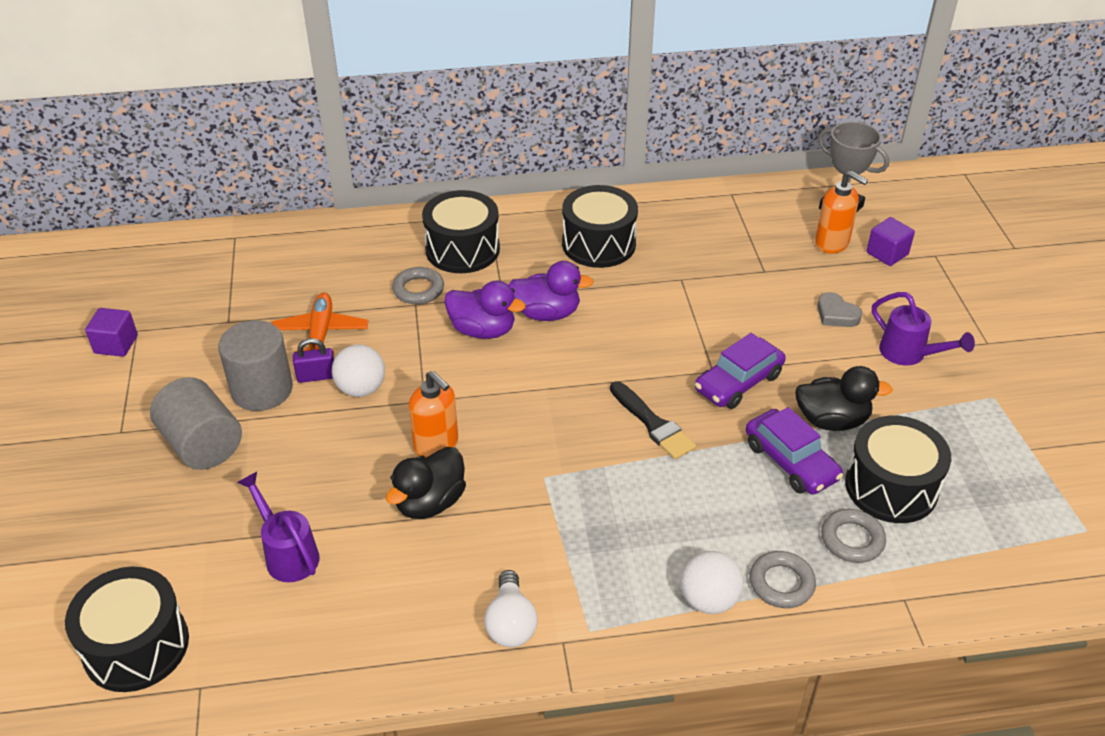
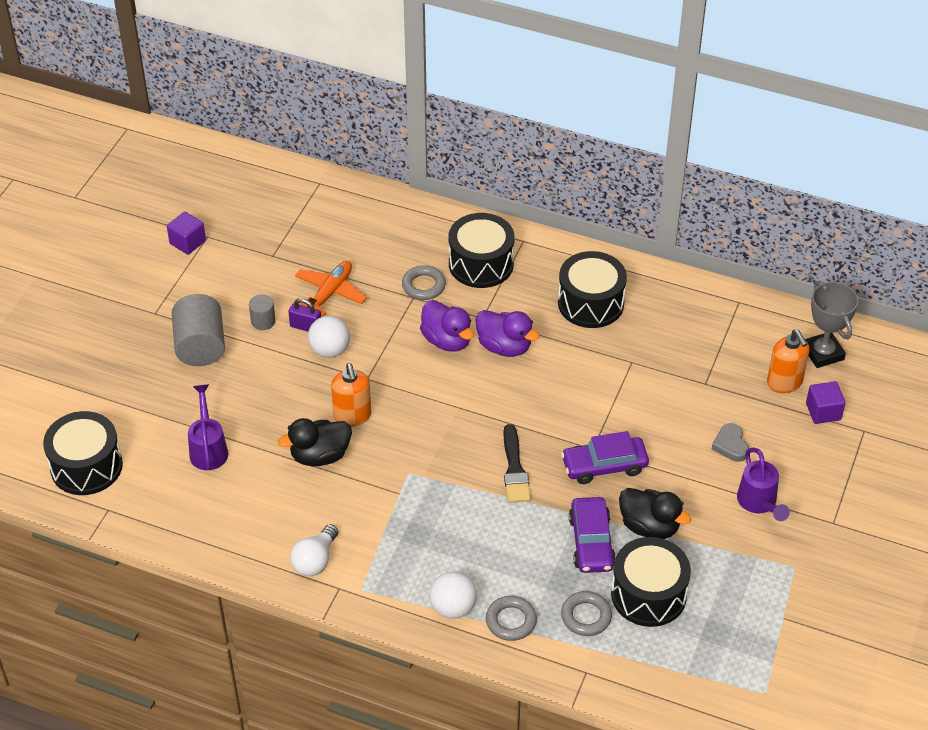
camera: 30 degrees right, 5 degrees up
grey cylinder [218,320,293,411] -> grey cylinder [249,294,276,330], size x0.51

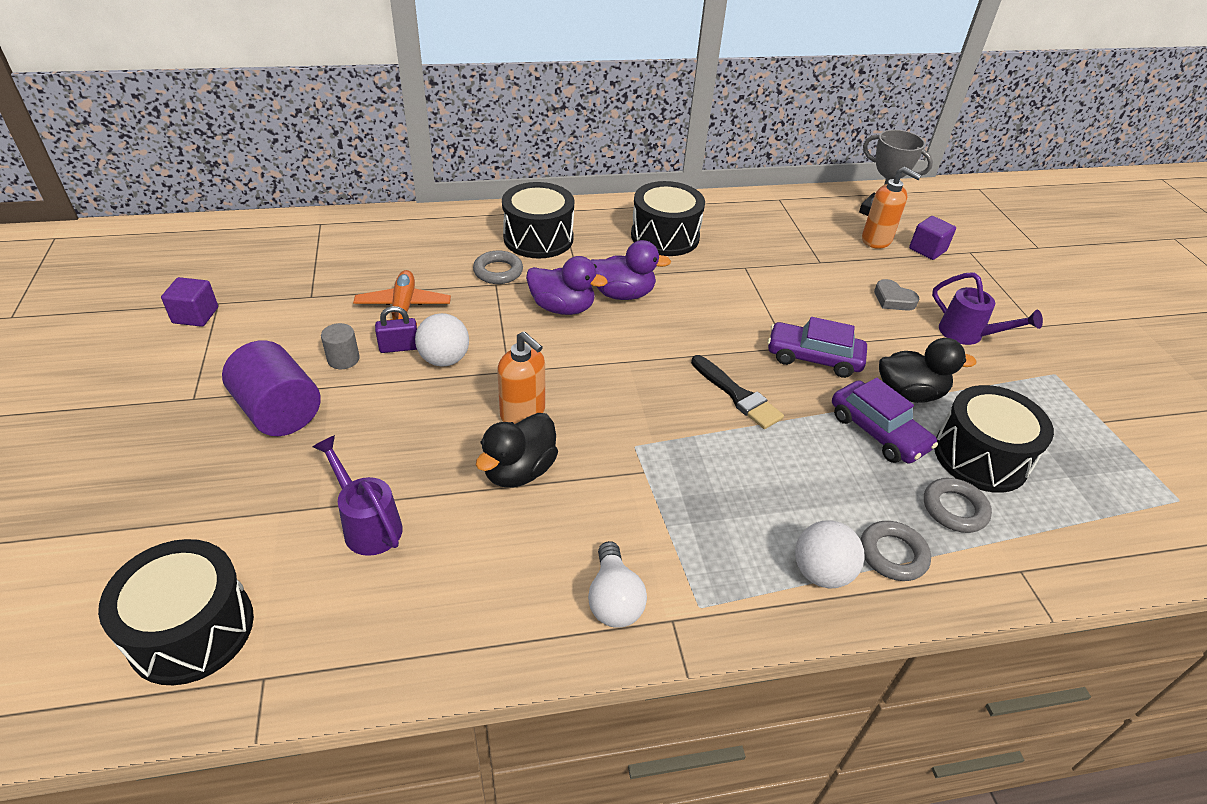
camera: 35 degrees left, 5 degrees down
grey cylinder [172,294,225,366] -> purple cylinder [222,340,321,436]
purple car [561,431,649,484] -> purple car turned 60 degrees clockwise [767,317,867,378]

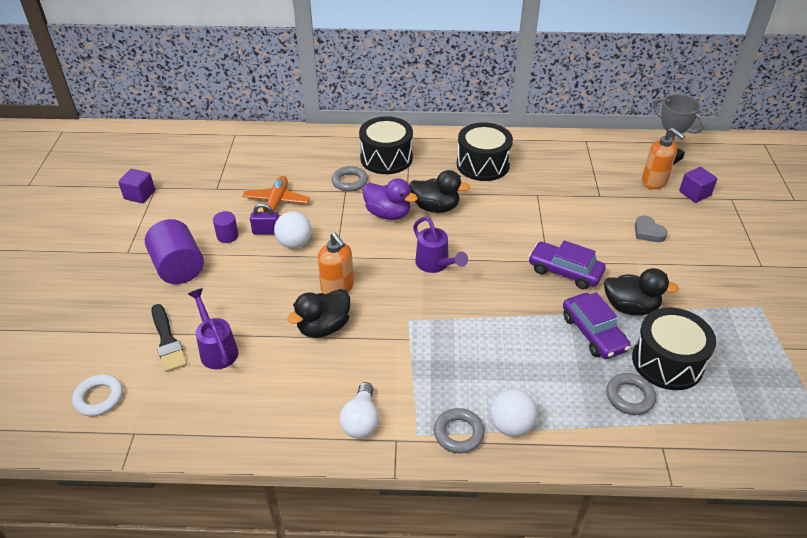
camera: 15 degrees right, 0 degrees up
black drum [98,539,254,685] -> white ring [72,374,123,416]
grey cylinder [321,323,360,369] -> purple cylinder [213,211,239,243]
purple duck [591,240,671,300] -> black duck [409,170,470,213]
black brush [691,355,784,429] -> black brush moved to [152,304,187,372]
grey ring [861,521,931,581] -> grey ring moved to [434,408,485,453]
purple watering can [932,272,1043,345] -> purple watering can moved to [413,217,468,273]

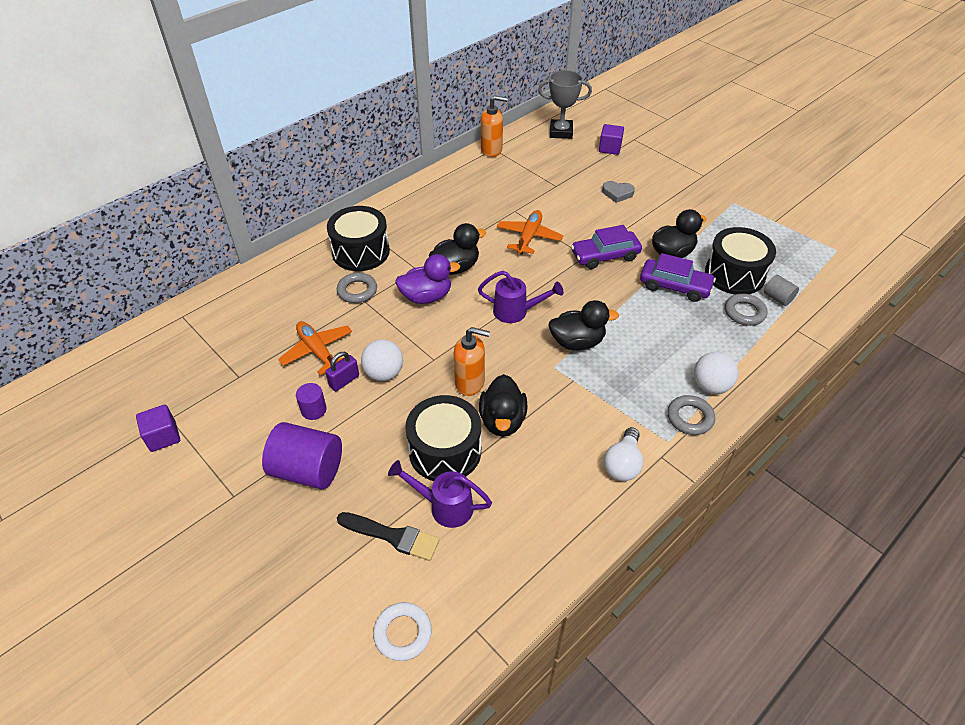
camera: 45 degrees left, 5 degrees up
white light bulb [340,382,379,439] -> white light bulb turned 60 degrees clockwise [604,427,643,481]
black drum [457,122,513,181] -> black drum moved to [405,395,481,481]
orange soap dispenser [642,128,685,189] -> orange soap dispenser moved to [481,95,507,157]
none -> orange plane [497,210,563,254]
none -> black duck [549,300,619,351]
none -> grey cylinder [764,275,799,306]

